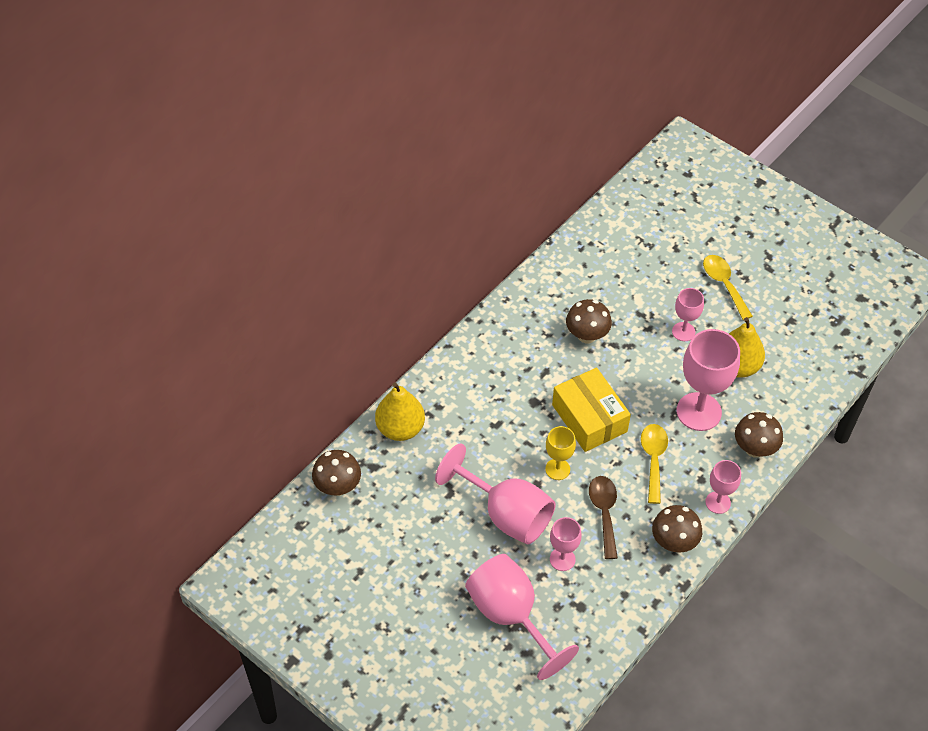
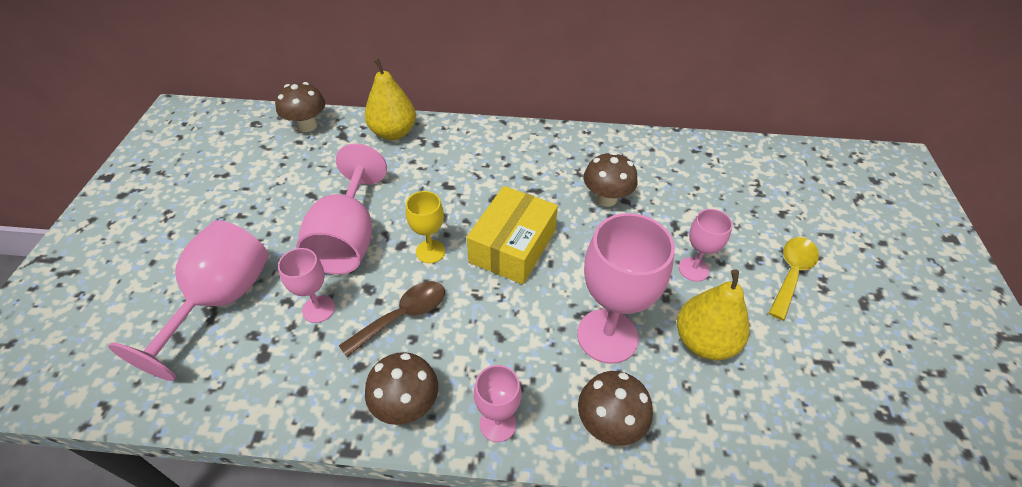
camera: 55 degrees right, 5 degrees down
yellow spoon [641,424,668,504] -> none

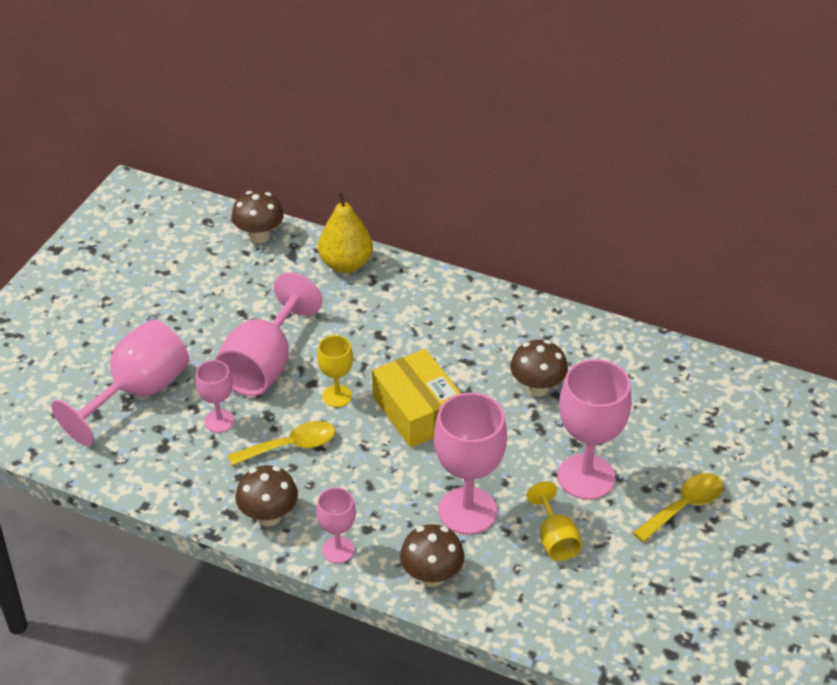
camera: 20 degrees right, 5 degrees down
brown spoon [339,281,445,357] -> yellow spoon [228,421,335,466]
yellow box [467,186,558,284] -> yellow box turned 75 degrees counterclockwise [372,349,461,448]
yellow pear [677,270,750,360] -> yellow goblet [527,481,582,561]
pink goblet [679,209,733,282] -> pink goblet [558,359,632,500], size x1.86

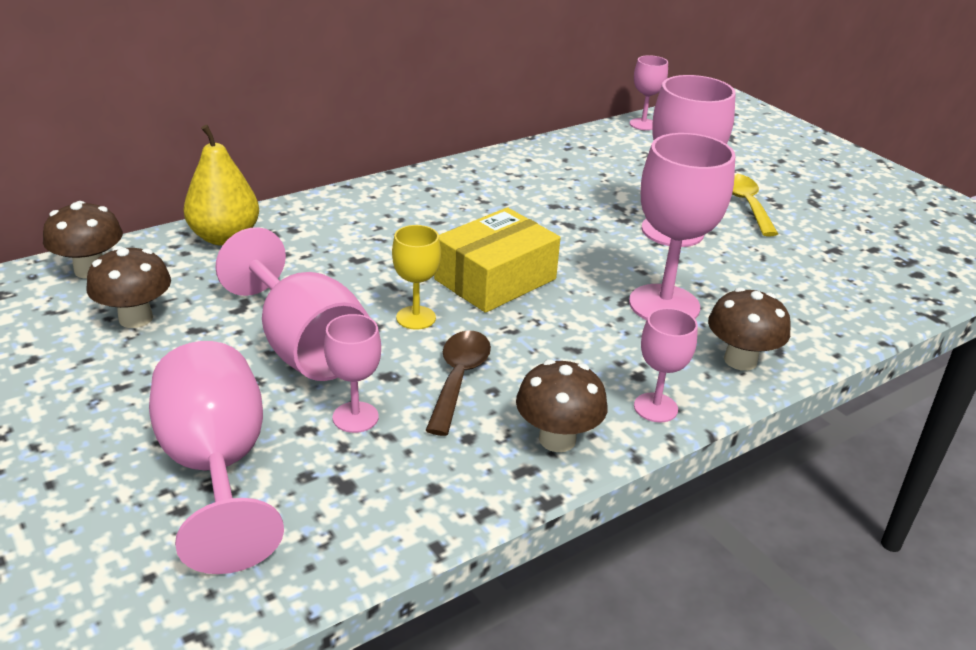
camera: 60 degrees left, 10 degrees down
yellow spoon [228,421,335,466] -> brown spoon [425,331,491,436]
yellow box [372,349,461,448] -> yellow box turned 45 degrees counterclockwise [434,207,561,313]
brown mushroom [510,340,568,397] -> brown mushroom moved to [87,246,171,328]
yellow goblet [527,481,582,561] -> none
none -> pink goblet [630,55,668,130]

